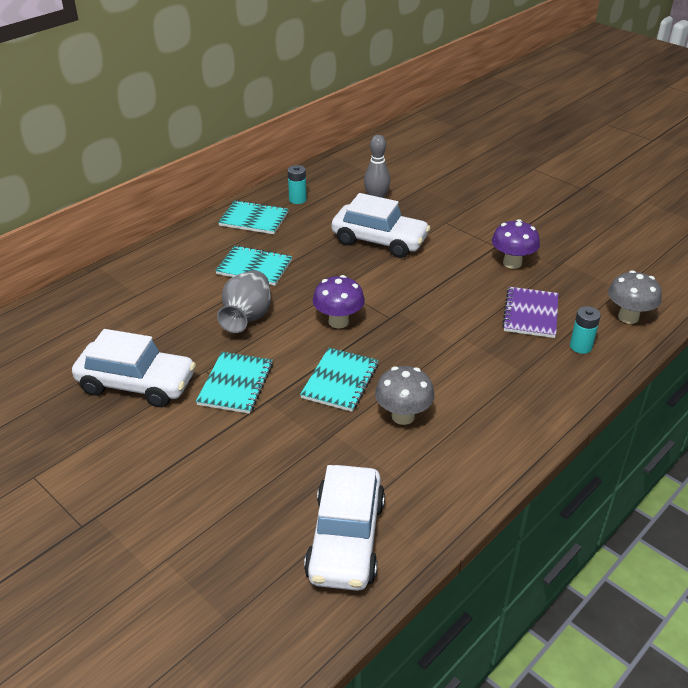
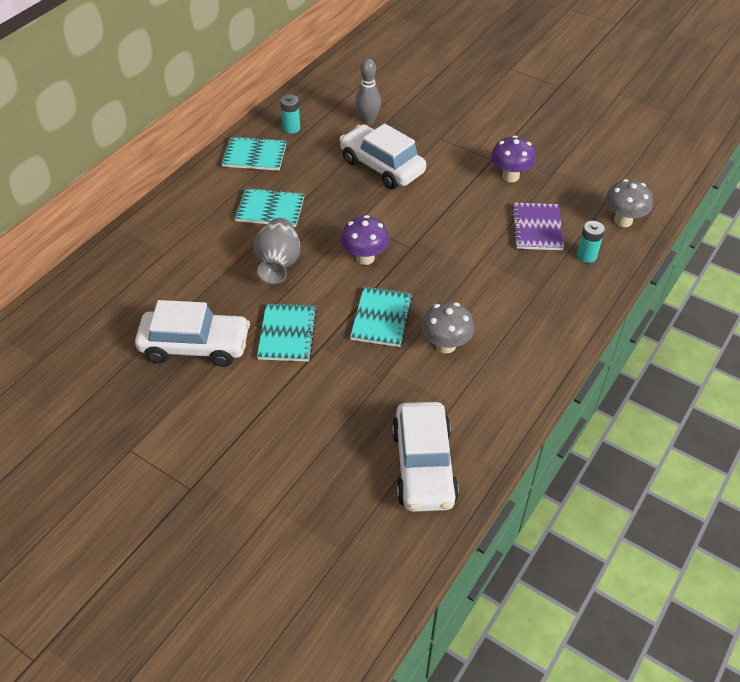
camera: 10 degrees left, 10 degrees up
white car [332,193,431,258] -> white car turned 150 degrees counterclockwise [339,123,426,189]

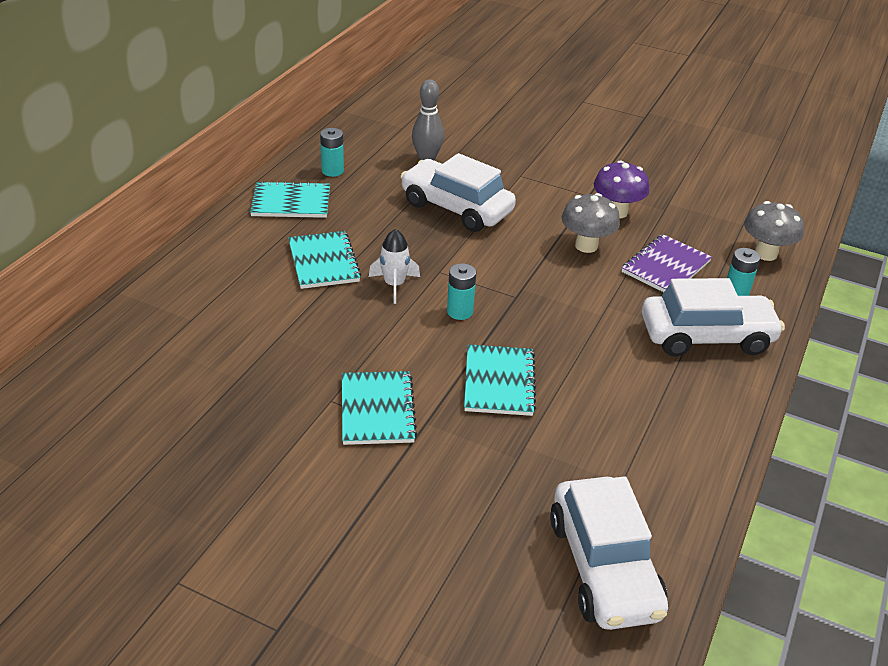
camera: 10 degrees left, 10 degrees down
white car [135,300,250,367] -> white car moved to [642,278,785,356]
turquoise notebook [235,188,305,227] -> turquoise notebook turned 75 degrees clockwise [288,231,361,289]
grey vase [254,218,300,284] -> none
purple mushroom [341,215,390,265] -> turquoise battery [447,263,476,320]
grey mushroom [421,302,474,353] -> grey mushroom moved to [562,193,620,253]
purple notebook [512,203,564,250] -> purple notebook turned 45 degrees clockwise [622,234,712,292]
none -> white rocket [369,229,420,304]

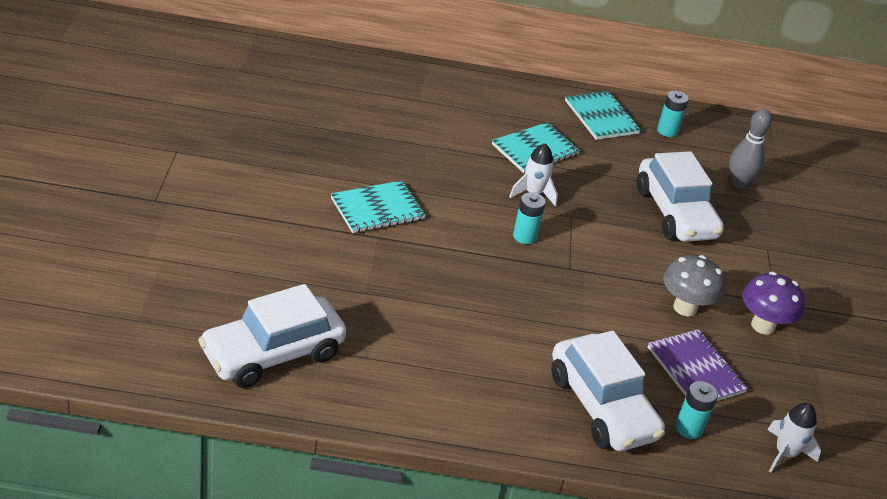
camera: 65 degrees right, 0 degrees up
white car [400,153,516,232] -> white car turned 150 degrees clockwise [637,151,724,242]
turquoise notebook [464,344,536,416] -> none
purple notebook [622,234,712,292] -> purple notebook turned 45 degrees clockwise [647,329,748,401]
grey mushroom [744,201,804,261] -> white rocket [767,403,821,472]

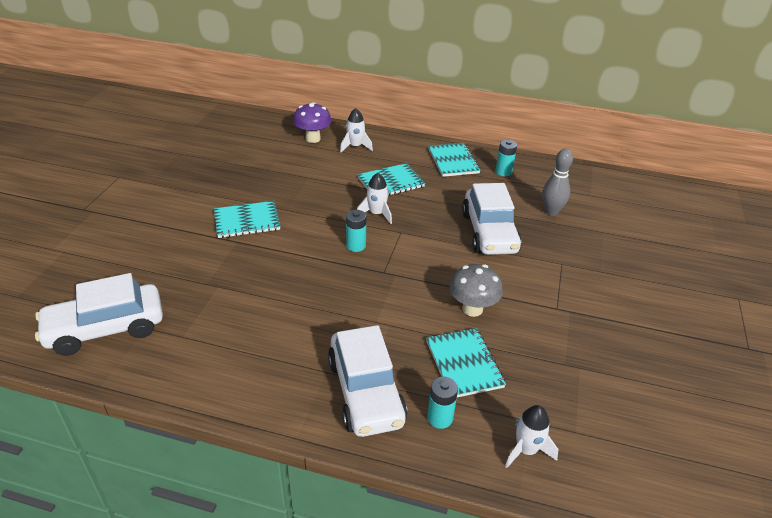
camera: 15 degrees right, 0 degrees up
purple notebook [647,329,748,401] -> turquoise notebook [426,328,506,397]
purple mushroom [742,272,805,335] -> purple mushroom moved to [293,102,332,143]
none -> white rocket [340,108,373,152]

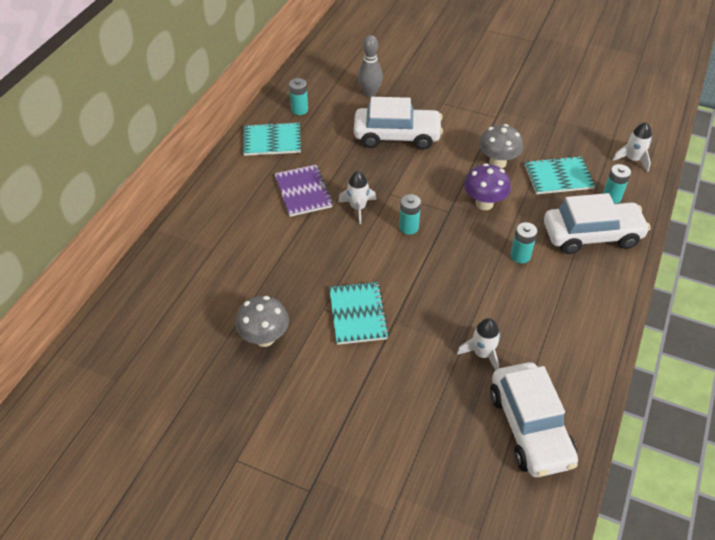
camera: 80 degrees left, 10 degrees up
purple mushroom [293,102,332,143] -> purple mushroom moved to [464,163,511,210]
white rocket [340,108,373,152] -> white rocket moved to [457,318,501,370]
turquoise notebook [358,163,425,196] -> purple notebook [275,165,333,217]
none -> grey mushroom [235,296,289,347]
none -> turquoise battery [511,222,537,263]

